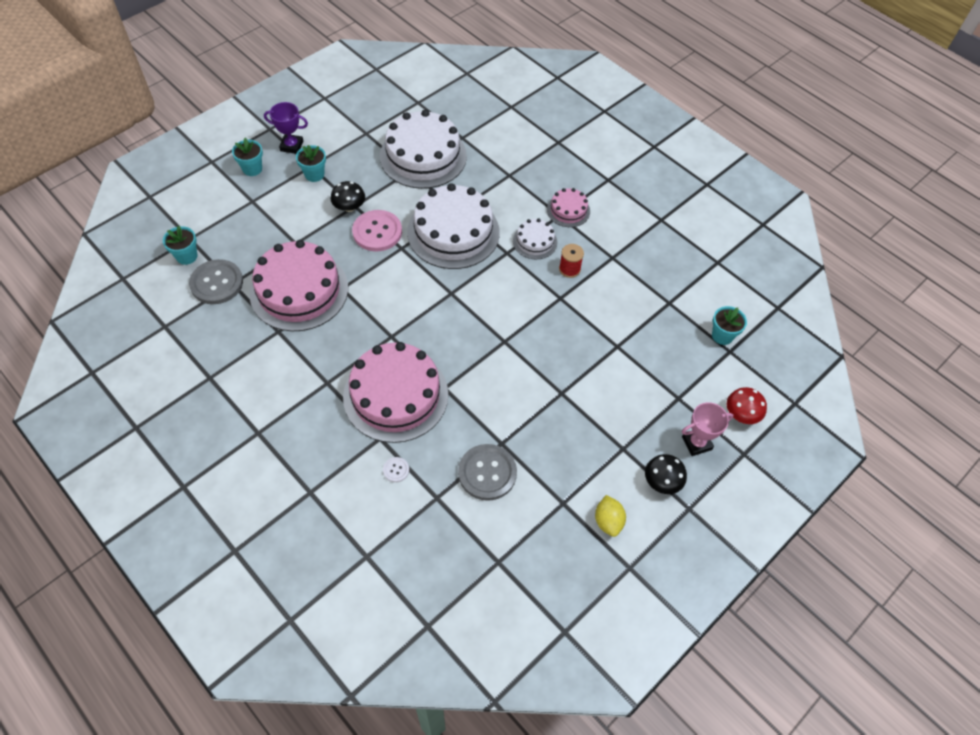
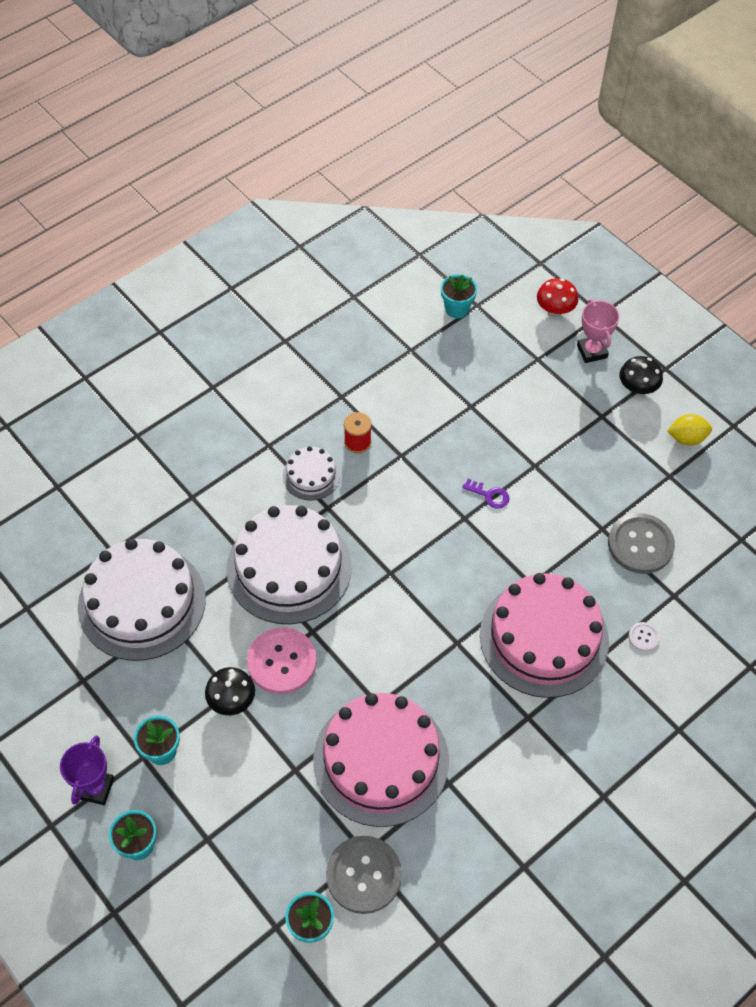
camera: 85 degrees left, 0 degrees up
pink cake [547,188,590,227] -> none
none -> purple key [462,479,510,509]

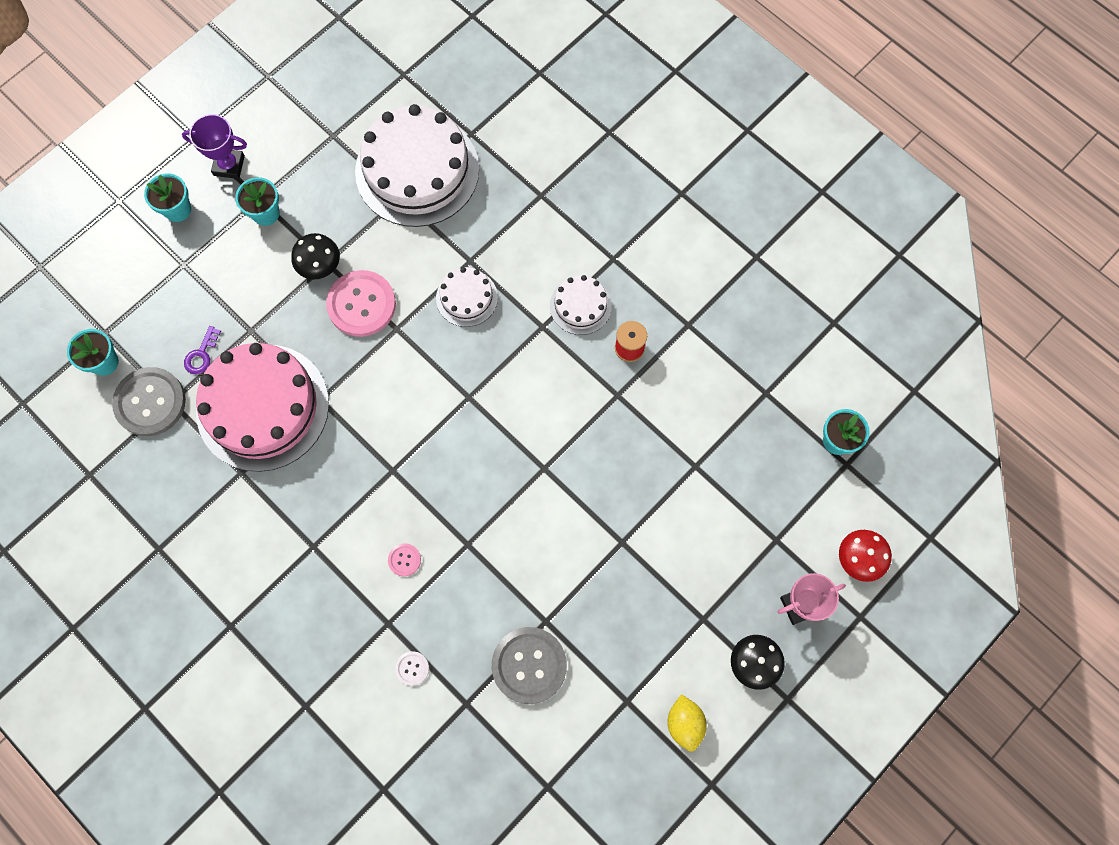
camera: 85 degrees right, 15 degrees up
white cake [226,505,352,624] -> white cake [436,267,498,327], size x0.48
purple key [462,479,510,509] -> purple key moved to [184,326,221,375]
pink cake [480,573,609,698] -> pink button [388,543,421,576]

